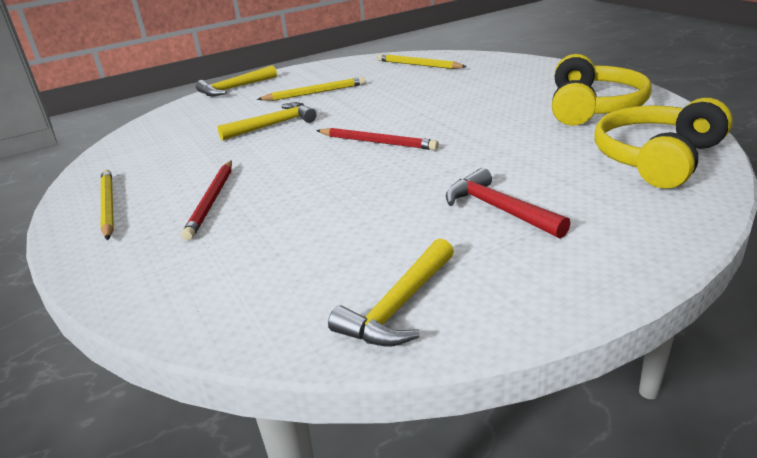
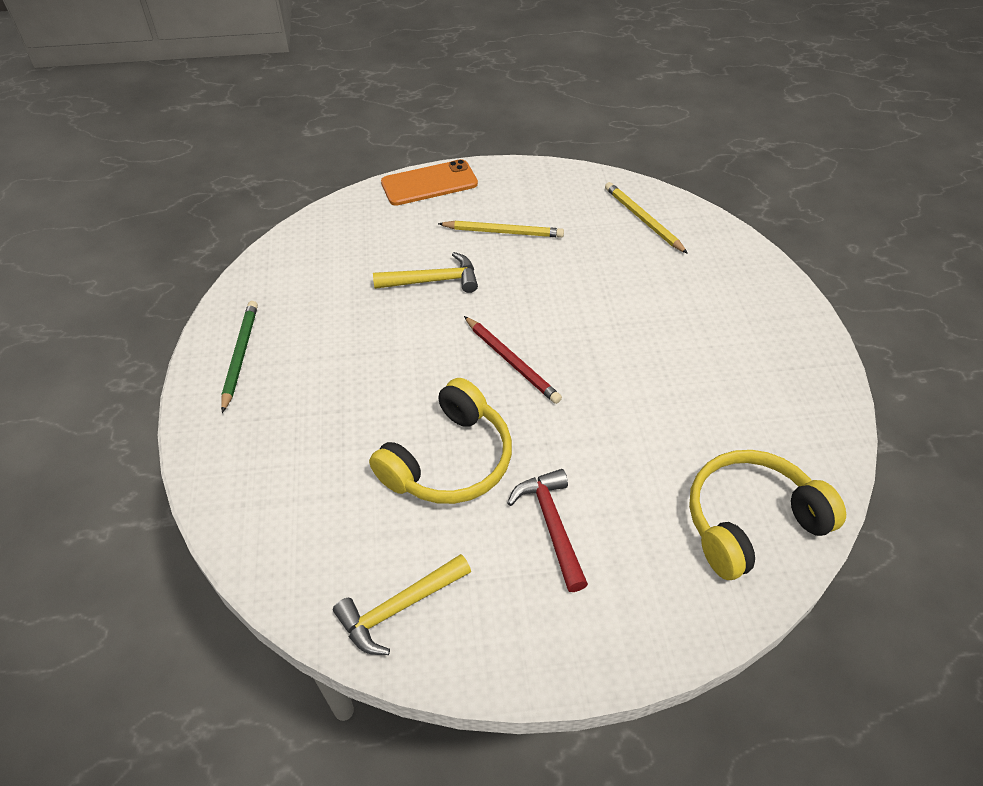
camera: 20 degrees right, 20 degrees up
yellow pencil [101,170,114,240] -> green pencil [221,301,258,413]
red pencil [182,160,232,240] -> none
yellow hammer [196,65,277,96] -> orange phone [381,159,478,206]
yellow headphones [552,54,652,126] -> yellow headphones moved to [369,378,512,504]

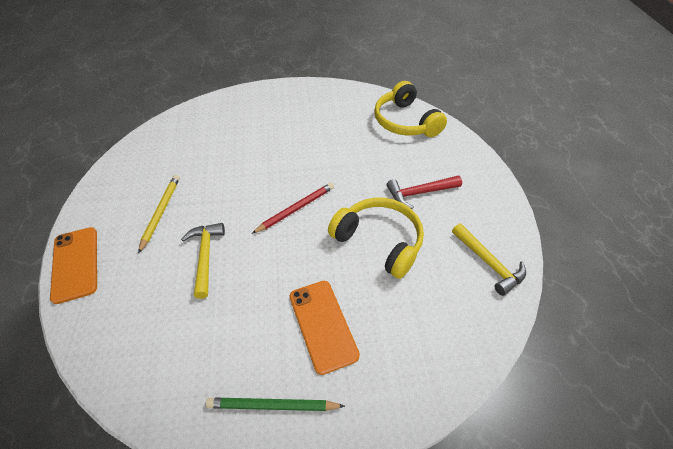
camera: 90 degrees left, 0 degrees up
yellow pencil [605,182,688,254] -> none
none -> orange phone [290,281,360,375]

